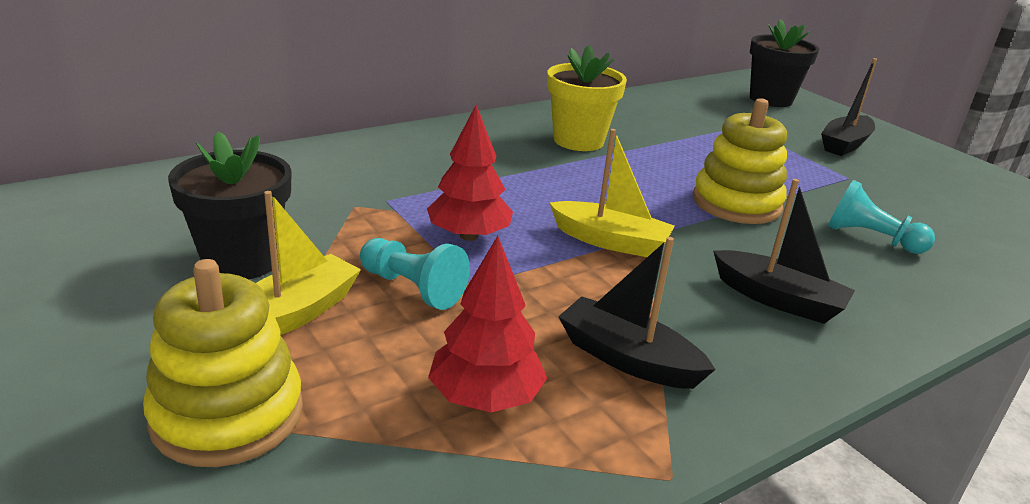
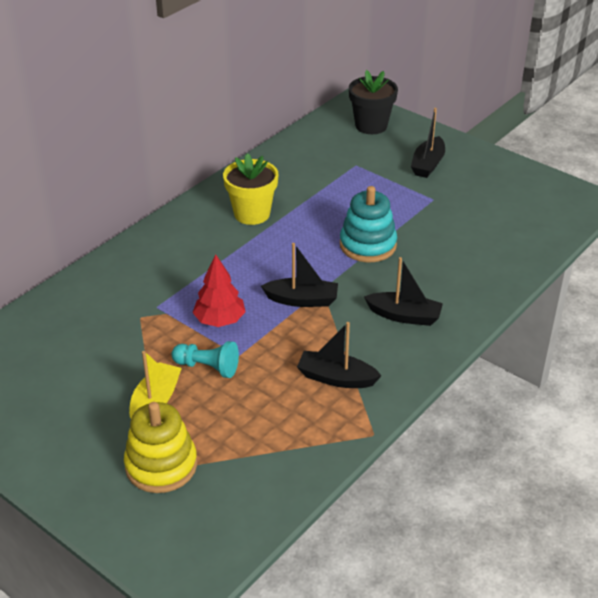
camera: 15 degrees left, 10 degrees up
black flower pot [168,131,291,279] -> none
red tree [428,236,547,412] -> none
yellow boat [549,129,674,257] -> black boat [261,243,338,307]
yellow stacking toy [693,98,787,224] -> turquoise stacking toy [340,186,397,262]
turquoise pawn [828,180,935,254] -> none

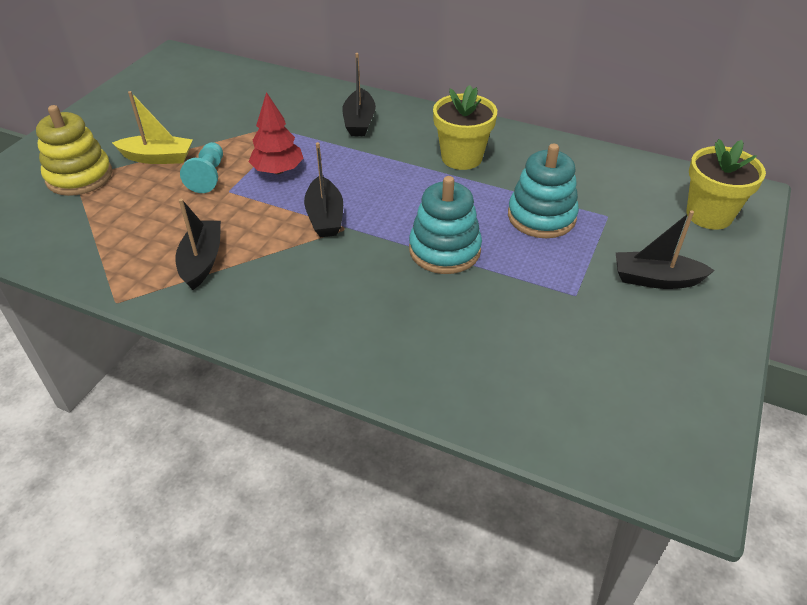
camera: 75 degrees right, 5 degrees up
black flower pot [349,70,398,134] -> yellow flower pot [686,139,766,230]
black boat [364,257,443,326] -> black boat moved to [342,53,376,136]
none -> turquoise stacking toy [508,144,579,238]

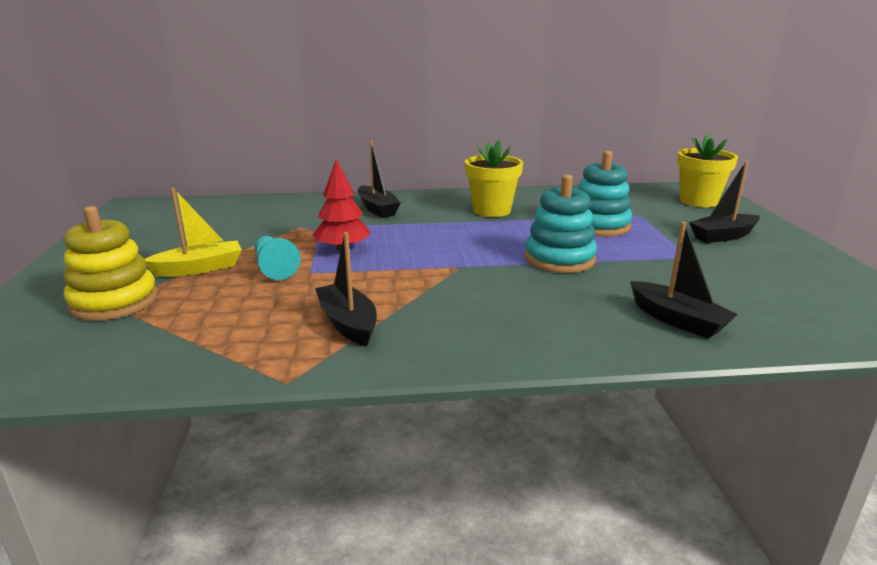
camera: 30 degrees left, 20 degrees down
black boat [304,142,343,237] -> black boat moved to [630,222,738,339]

